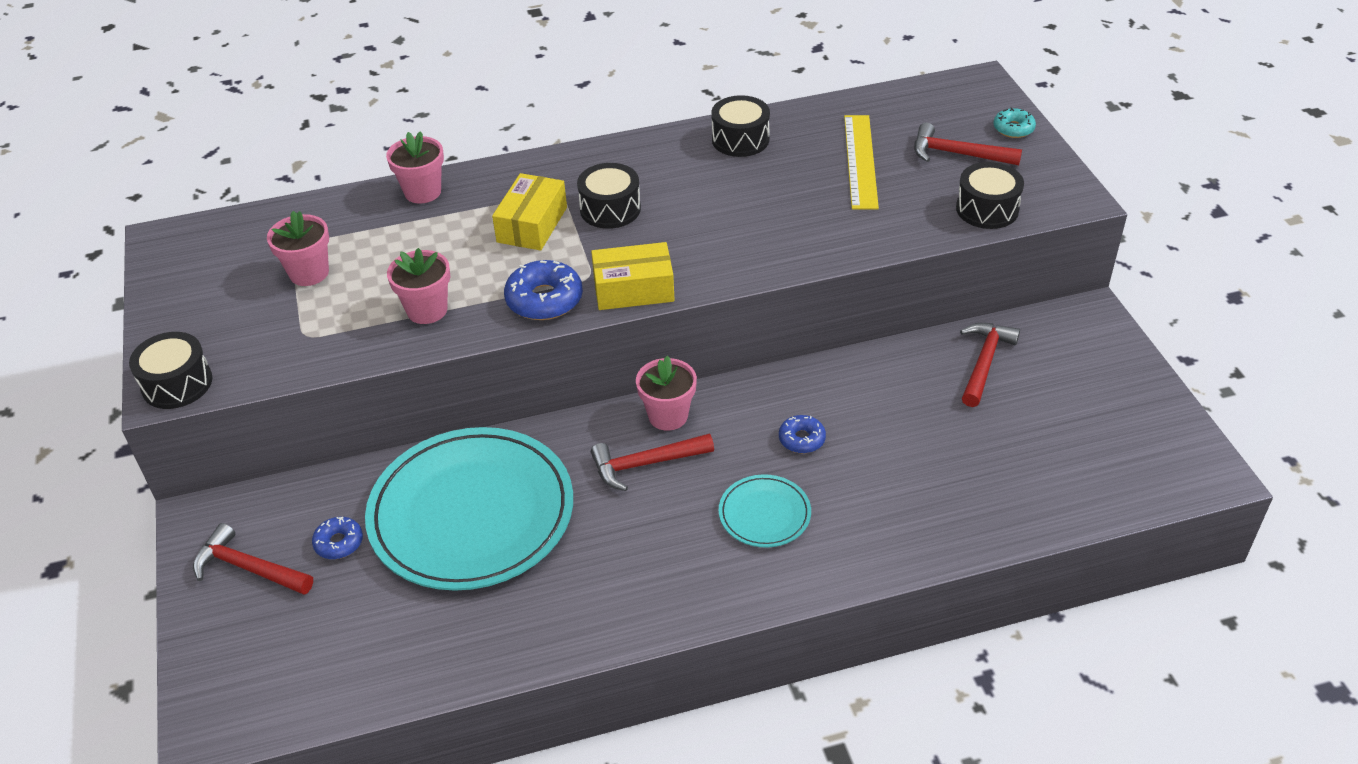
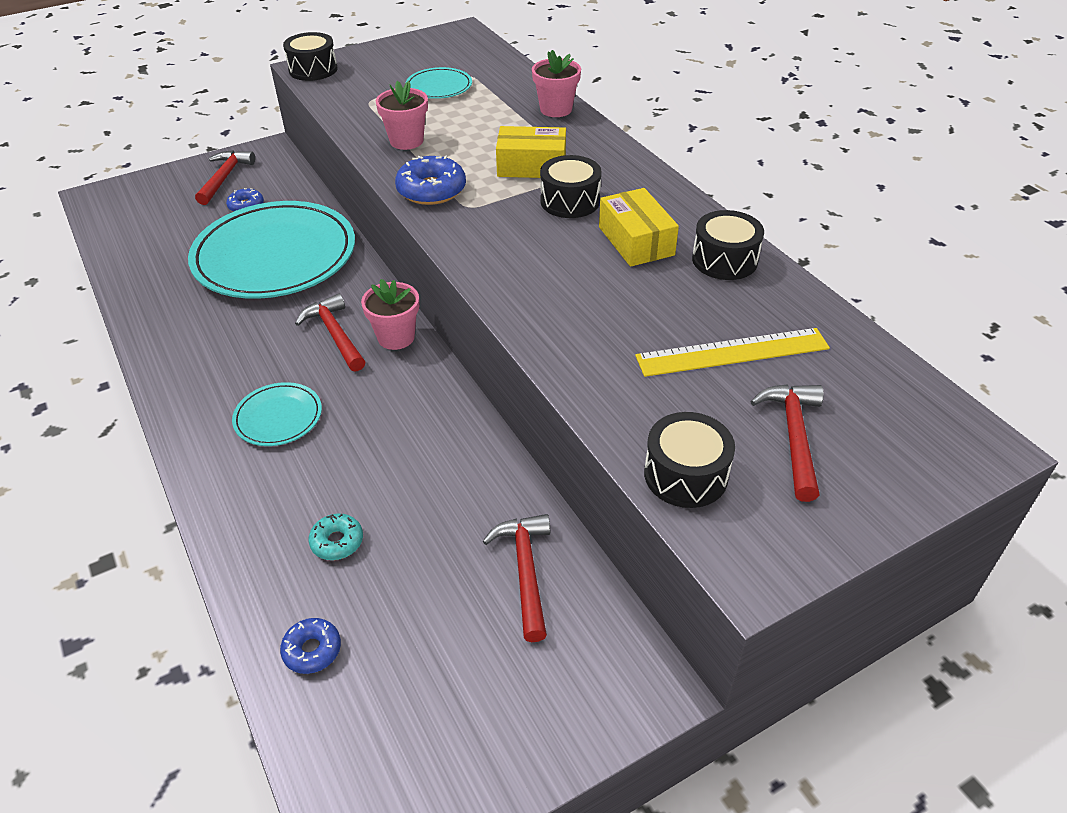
camera: 75 degrees right, 0 degrees up
pink flower pot [267,211,329,286] -> turquoise plate [405,67,472,99]
yellow box [591,242,675,310] -> yellow box moved to [599,188,679,267]
blue donut [779,415,826,453] -> blue donut moved to [280,618,341,674]
red hammer [960,323,1020,407] -> red hammer turned 105 degrees counterclockwise [483,514,550,642]
turquoise donut [993,108,1036,138] -> turquoise donut moved to [308,513,363,560]

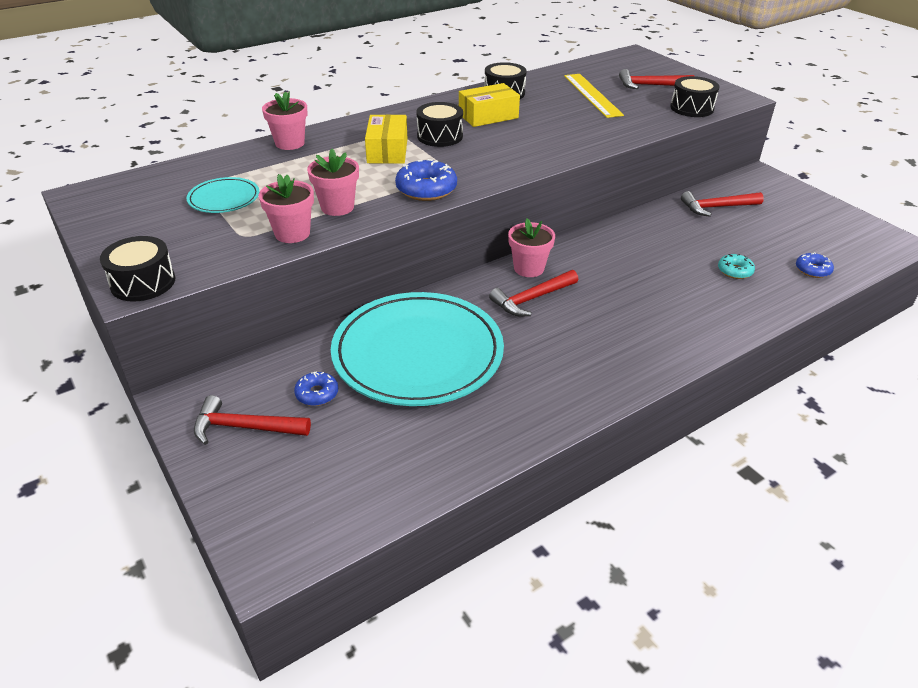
camera: 95 degrees left, 5 degrees down
turquoise plate [232,382,322,446] -> none
none -> pink flower pot [258,174,314,243]

